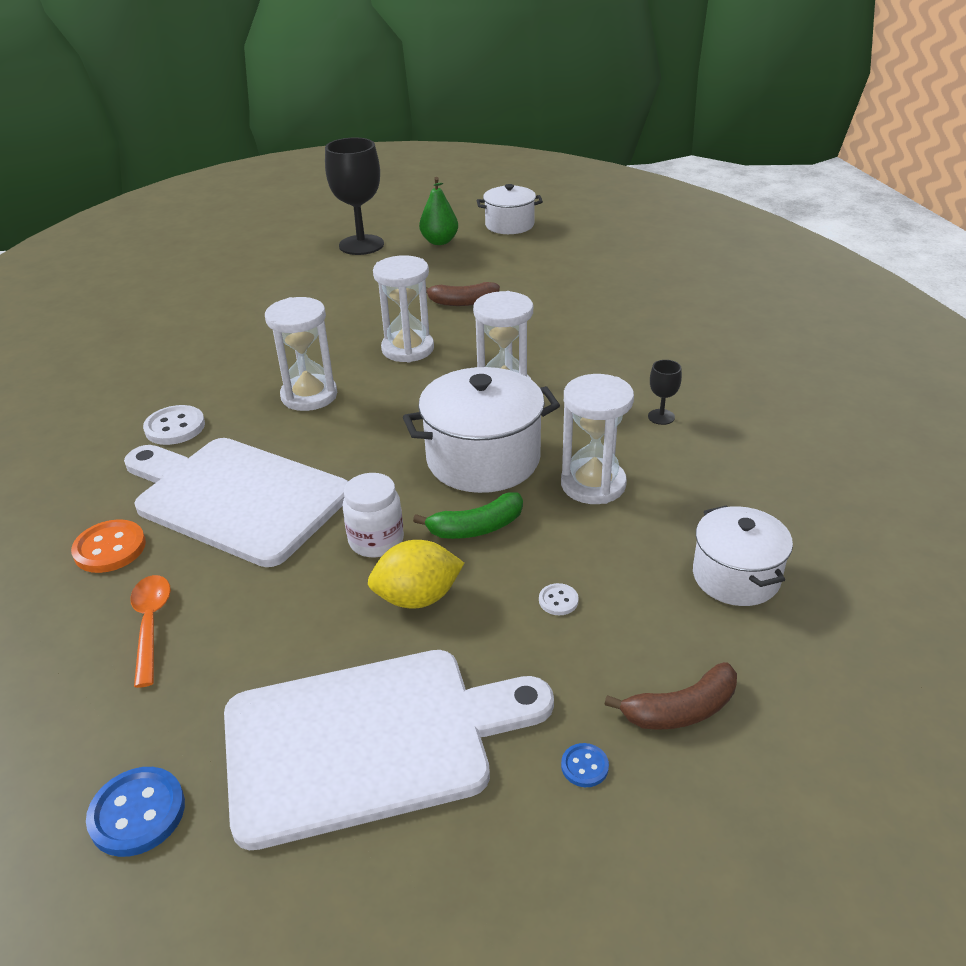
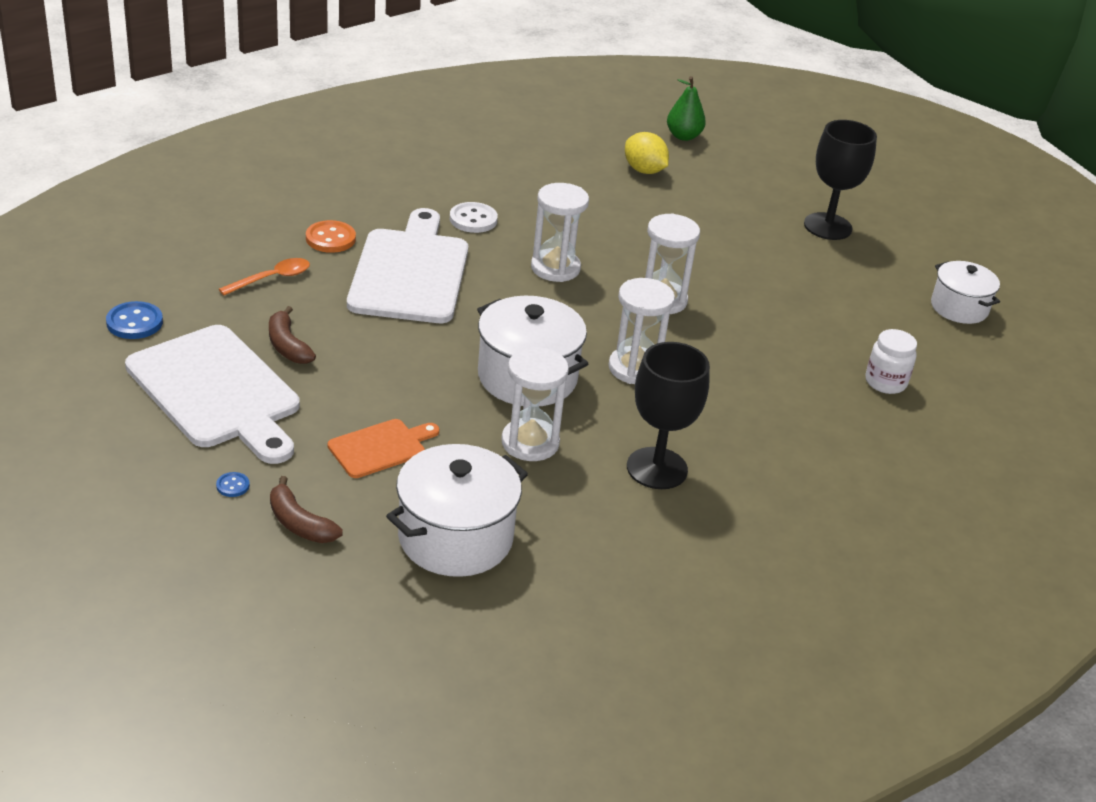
camera: 60 degrees right, 0 degrees up
white jar [343,473,404,557] -> white jar moved to [865,329,917,394]
yellow lemon [368,540,464,608] -> yellow lemon moved to [625,132,669,174]
green banana [413,492,523,539] -> none
green pear [419,177,458,245] -> green pear moved to [667,76,706,141]
brown banana [426,282,500,306] -> brown banana moved to [269,306,316,364]
white button [539,583,579,615] -> orange cutting board [328,419,439,478]
black goblet [648,360,682,425] -> black goblet [627,342,710,489], size x2.33
white pot [693,506,793,606] -> white pot [386,444,528,577], size x1.55

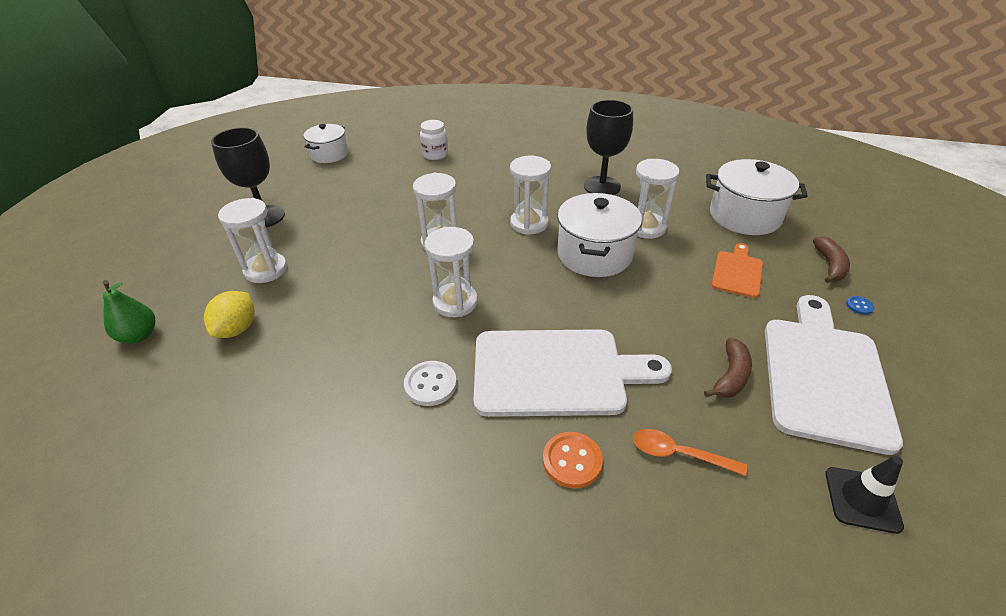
camera: 120 degrees left, 5 degrees up
blue button [106,301,163,339] -> black traffic cone [825,456,904,534]
orange cutting board [328,419,439,478] -> orange cutting board turned 90 degrees clockwise [712,243,763,298]
white cutting board [347,208,468,323] -> white cutting board turned 150 degrees counterclockwise [474,329,672,417]
none -> white hourglass [218,198,287,283]

